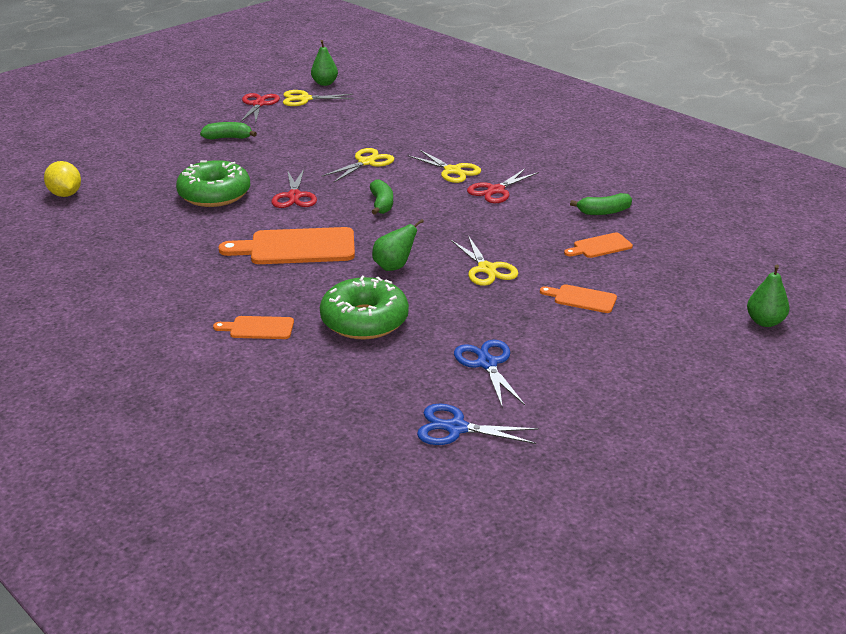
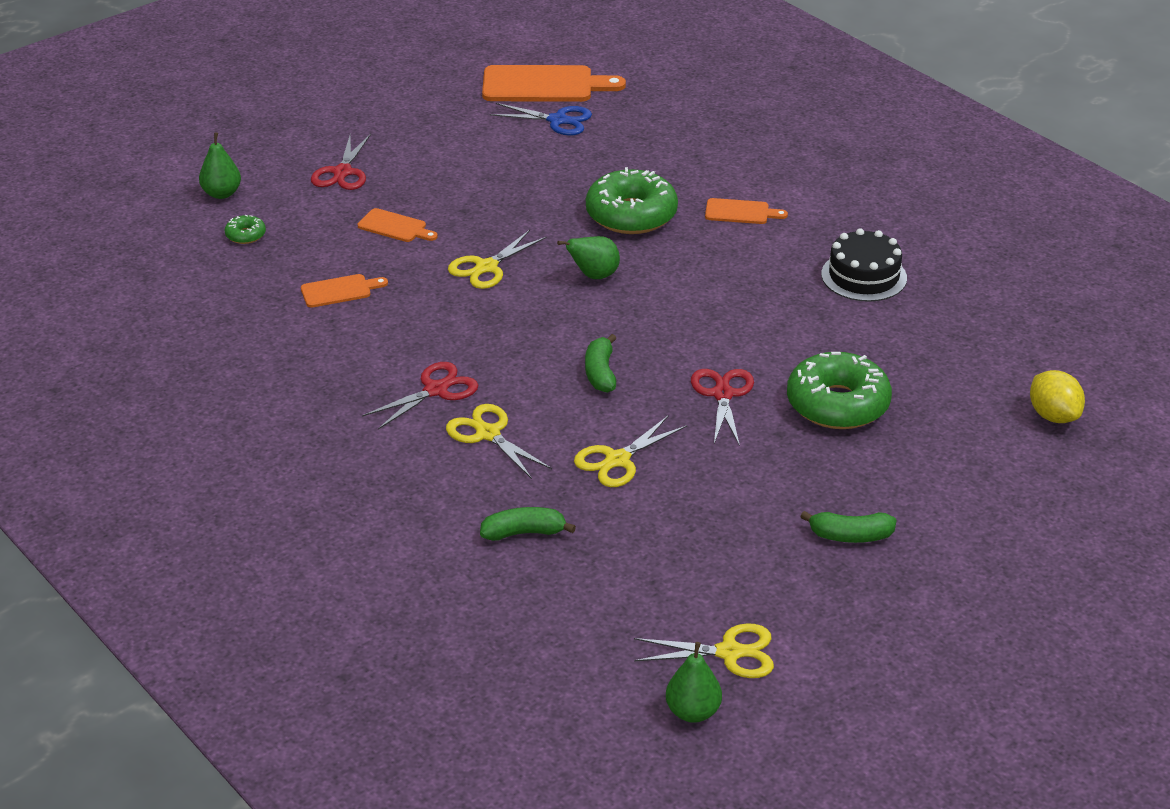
camera: 175 degrees left, 5 degrees up
orange cutting board [218,227,355,264] -> orange cutting board moved to [482,65,626,102]
red scissors [240,93,280,122] -> red scissors moved to [311,134,371,190]
yellow scissors [451,236,518,286] -> yellow scissors turned 120 degrees counterclockwise [448,230,547,289]
blue scissors [454,340,525,408] -> none
green banana [570,193,632,215] -> green banana moved to [480,507,576,541]
none -> green donut [225,215,266,244]
none -> black cake [821,228,907,302]

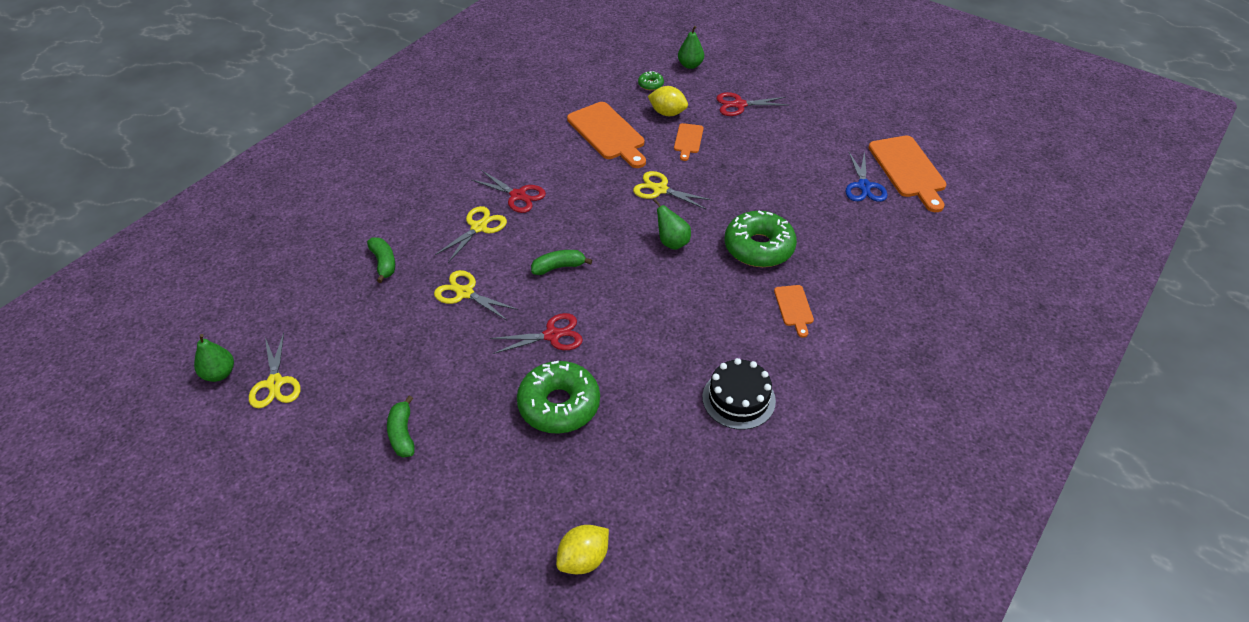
camera: 75 degrees right, 10 degrees up
orange cutting board [301,274,388,308] -> orange cutting board [567,102,646,168], size x1.91
none -> yellow lemon [648,86,688,116]

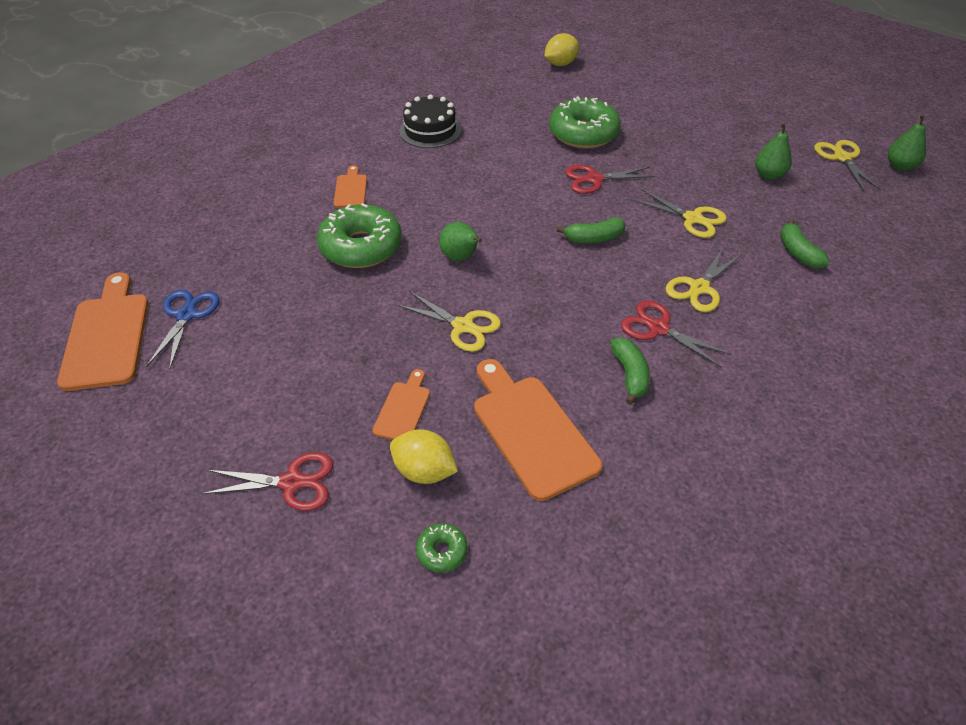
camera: 175 degrees left, 0 degrees up
green banana [387,396,415,458] -> green banana moved to [610,338,650,405]
green pear [678,26,704,69] -> green pear moved to [755,123,792,180]

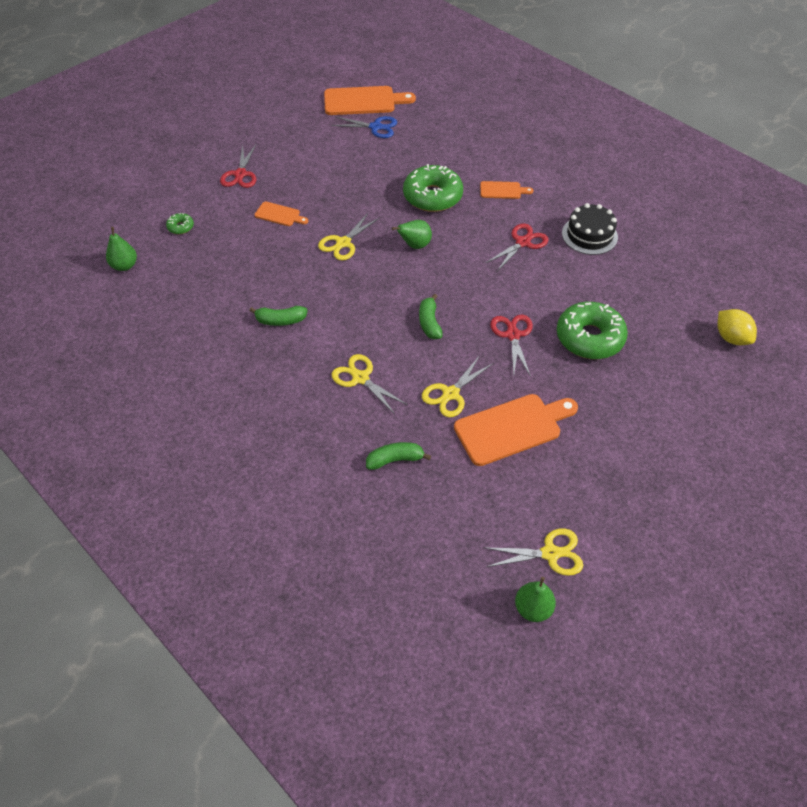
camera: 95 degrees right, 5 degrees up
yellow lemon [390,429,458,484] -> none
orange cutting board [474,359,602,501] -> orange cutting board moved to [454,394,578,466]
red scissors [621,300,732,368] -> red scissors moved to [486,223,549,270]
green pear [755,123,792,180] -> green pear moved to [106,227,137,271]

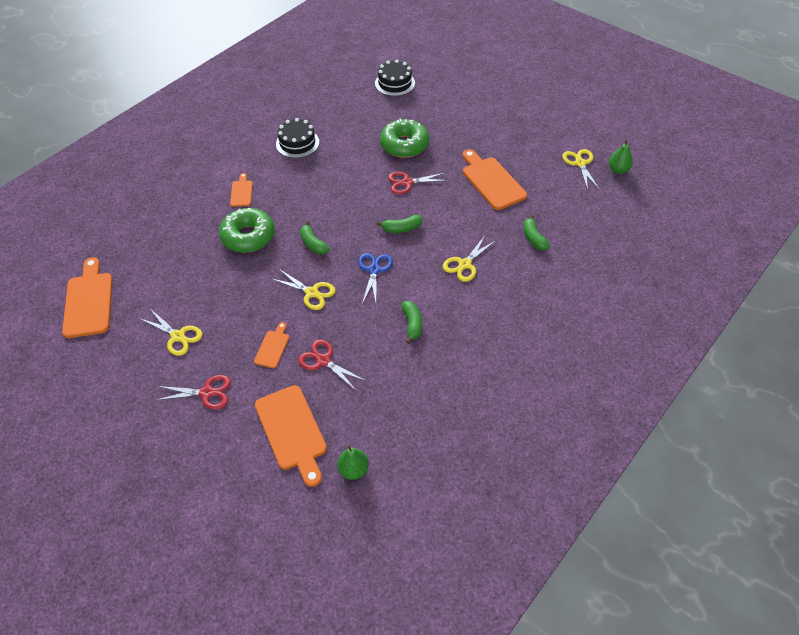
camera: 95 degrees left, 0 degrees up
green donut [166,213,194,234] -> orange cutting board [255,385,327,487]
blue scissors [331,116,397,138] -> blue scissors moved to [358,253,393,304]
green pear [392,220,432,249] -> green banana [300,221,330,254]
yellow scissors [422,355,493,417] -> yellow scissors moved to [139,309,202,356]
red scissors [486,223,549,270] -> red scissors moved to [298,340,366,390]
yellow lemon [717,309,757,345] -> black cake [375,60,415,96]

